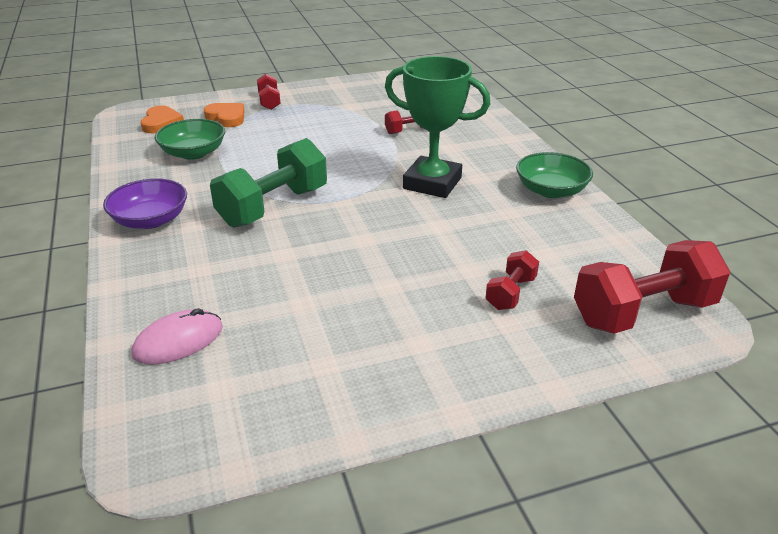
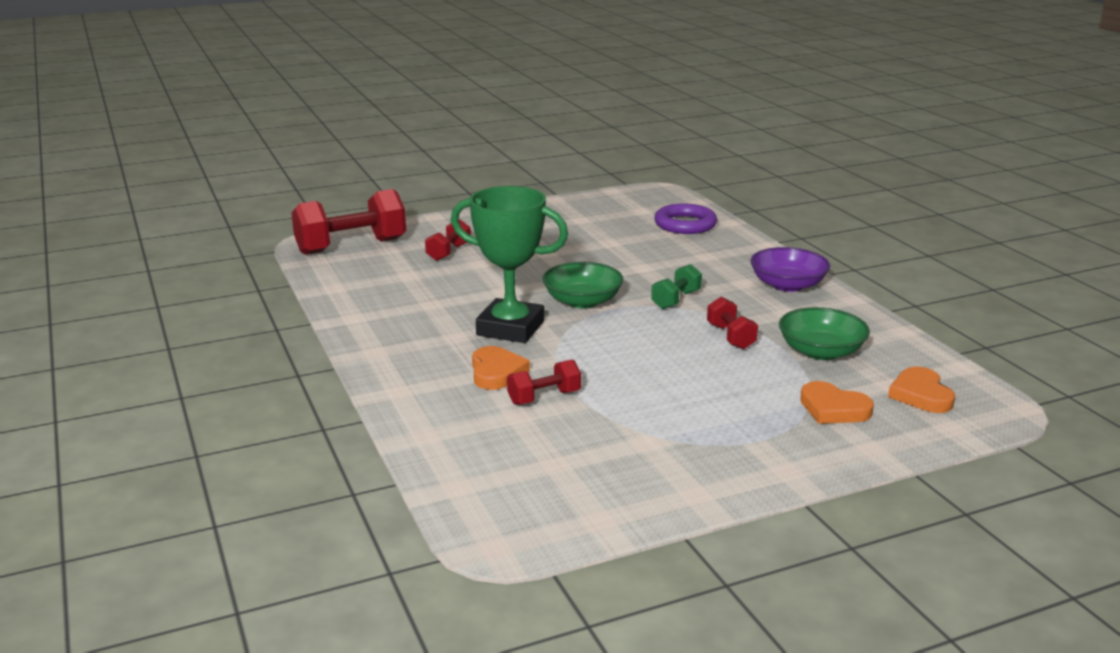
camera: 175 degrees right, 10 degrees down
pink mouse [132,308,223,365] -> purple ring [654,203,717,234]
green dumbbell [210,138,327,227] -> green dumbbell [651,264,702,309], size x0.51
red dumbbell [257,74,281,110] -> red dumbbell moved to [707,297,758,349]
green bowl [516,152,593,198] -> green bowl moved to [543,262,624,308]
none -> orange heart [472,346,530,390]

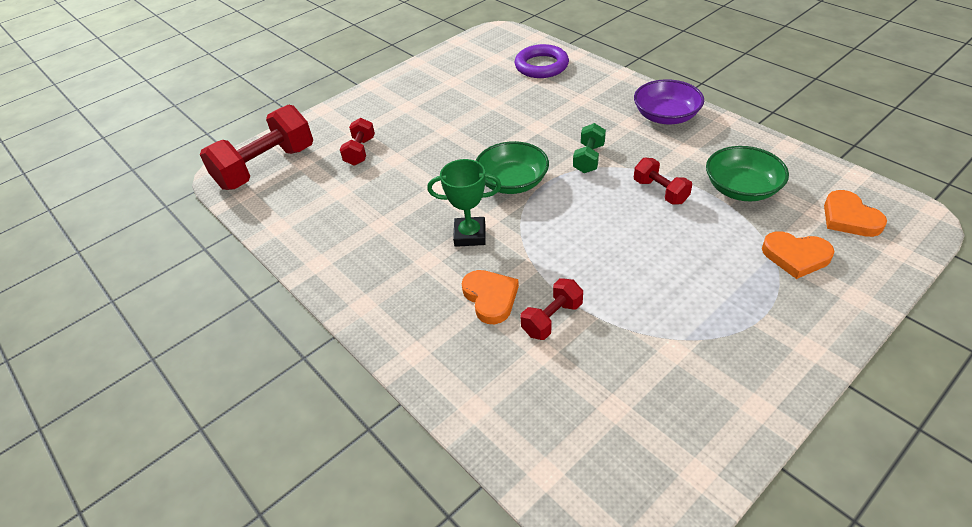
camera: 15 degrees left, 20 degrees up
green trophy [451,186,568,343] -> green trophy [427,159,501,247], size x0.62

